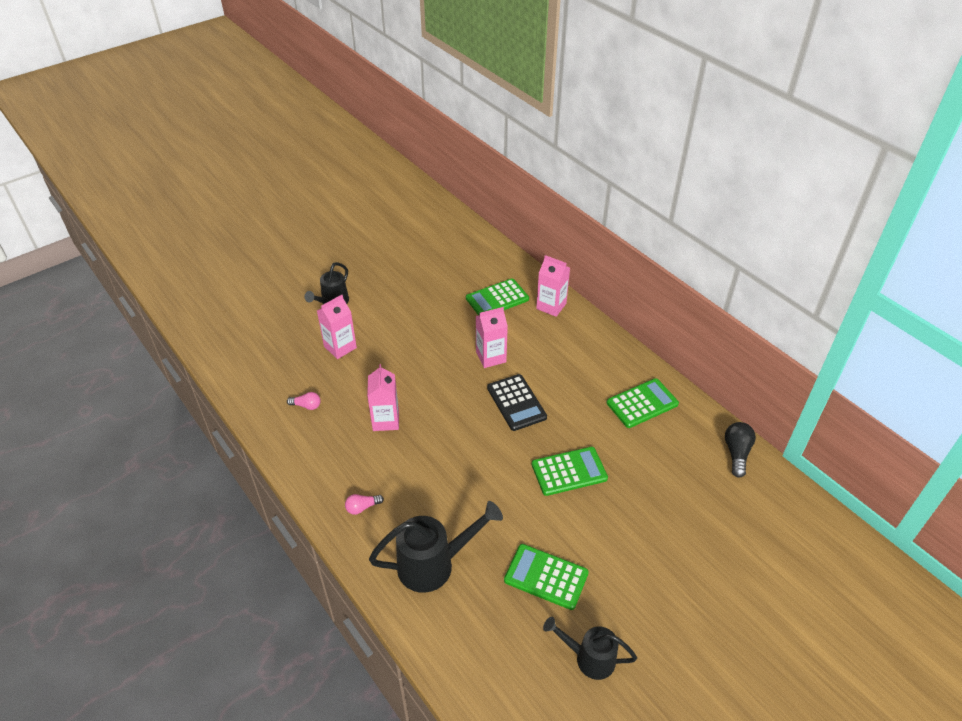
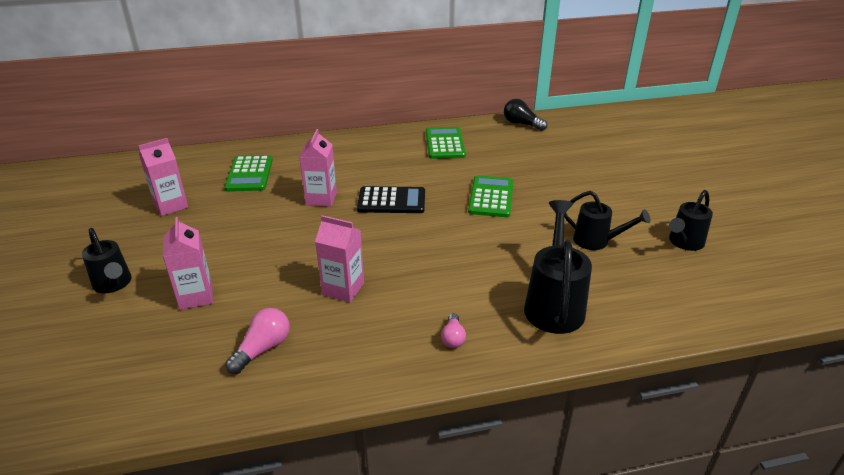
camera: 65 degrees left, 10 degrees down
pink light bulb [287,392,321,410] -> pink light bulb [225,308,290,374], size x1.56
green calculator [504,544,589,610] -> black watering can [564,191,651,250]
pink carton [536,255,570,317] -> pink carton moved to [138,138,188,216]

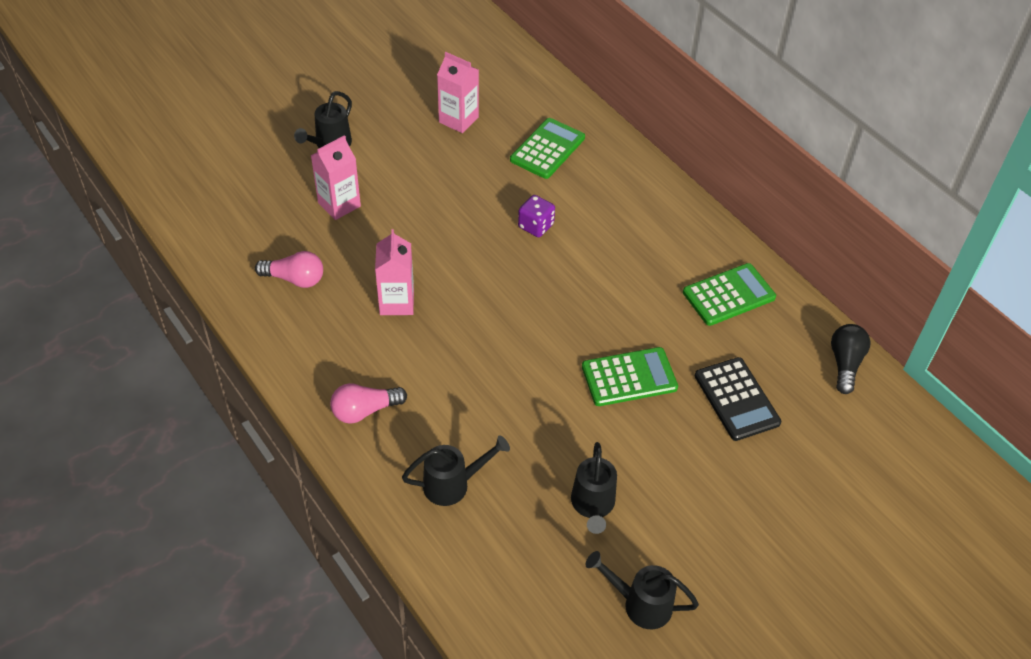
camera: 65 degrees right, 15 degrees up
green calculator [225,155,273,192] -> green calculator turned 150 degrees clockwise [510,118,585,179]
pink carton [299,129,337,207] -> purple dice [518,195,555,237]
black calculator [357,186,425,213] -> black calculator moved to [695,357,781,441]
pink light bulb [441,313,466,348] -> pink light bulb [330,383,407,424], size x1.56
black watering can [524,200,592,334] -> black watering can [402,435,510,506], size x0.65

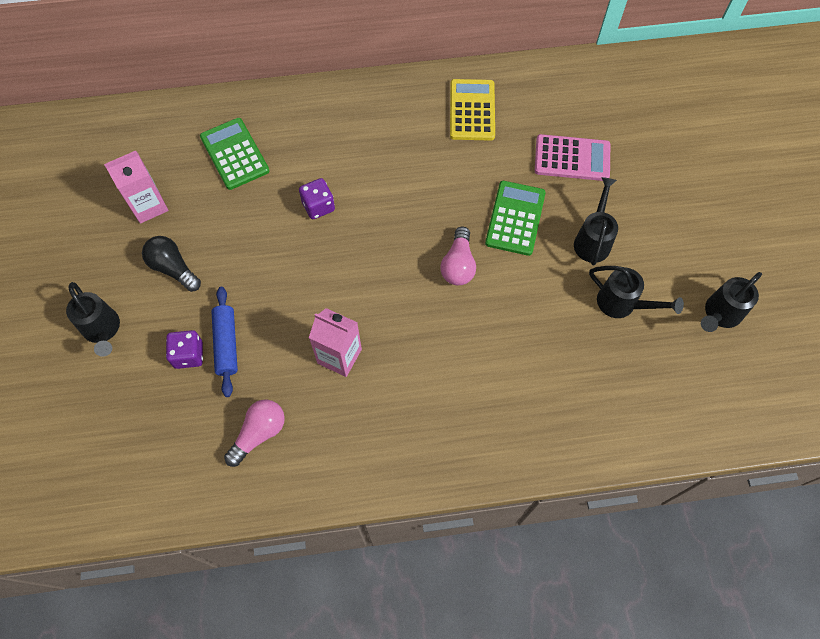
camera: 60 degrees left, 15 degrees up
pink carton [311,135,361,220] -> purple dice [166,330,203,369]
pink light bulb [330,383,407,424] -> pink light bulb moved to [440,227,476,286]
black watering can [402,435,510,506] -> black watering can moved to [574,177,618,265]
green calculator [683,263,776,326] -> yellow calculator [450,79,495,141]
black calculator [695,357,781,441] -> pink calculator [535,134,610,181]
black light bulb [831,324,870,394] -> black light bulb moved to [142,236,201,292]
none -> blue rolling pin [211,287,238,397]

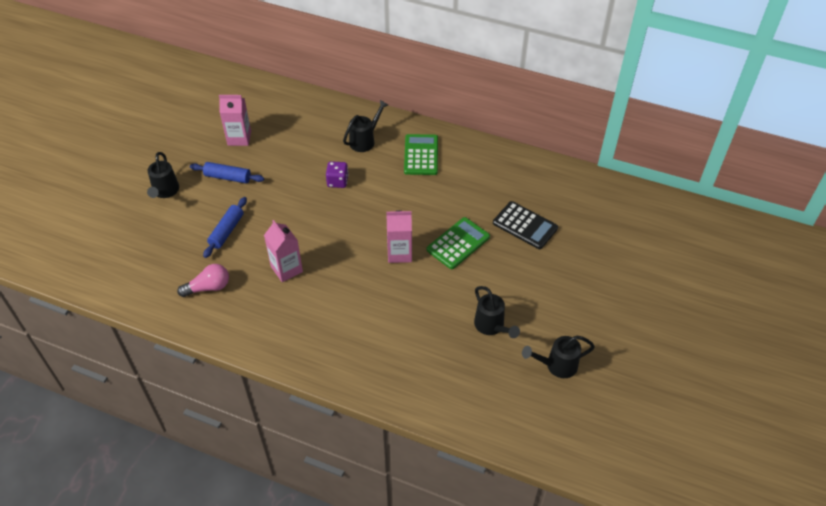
camera: 30 degrees right, 15 degrees down
black light bulb [142,236,201,292] -> blue rolling pin [190,162,264,183]
purple dice [166,330,203,369] -> none
green calculator [200,118,269,190] -> green calculator moved to [404,134,438,175]
pink light bulb [440,227,476,286] -> pink carton [386,210,412,263]
yellow calculator [450,79,495,141] -> none
pink calculator [535,134,610,181] -> black calculator [493,201,558,249]
black watering can [574,177,618,265] -> black watering can moved to [343,100,388,152]

